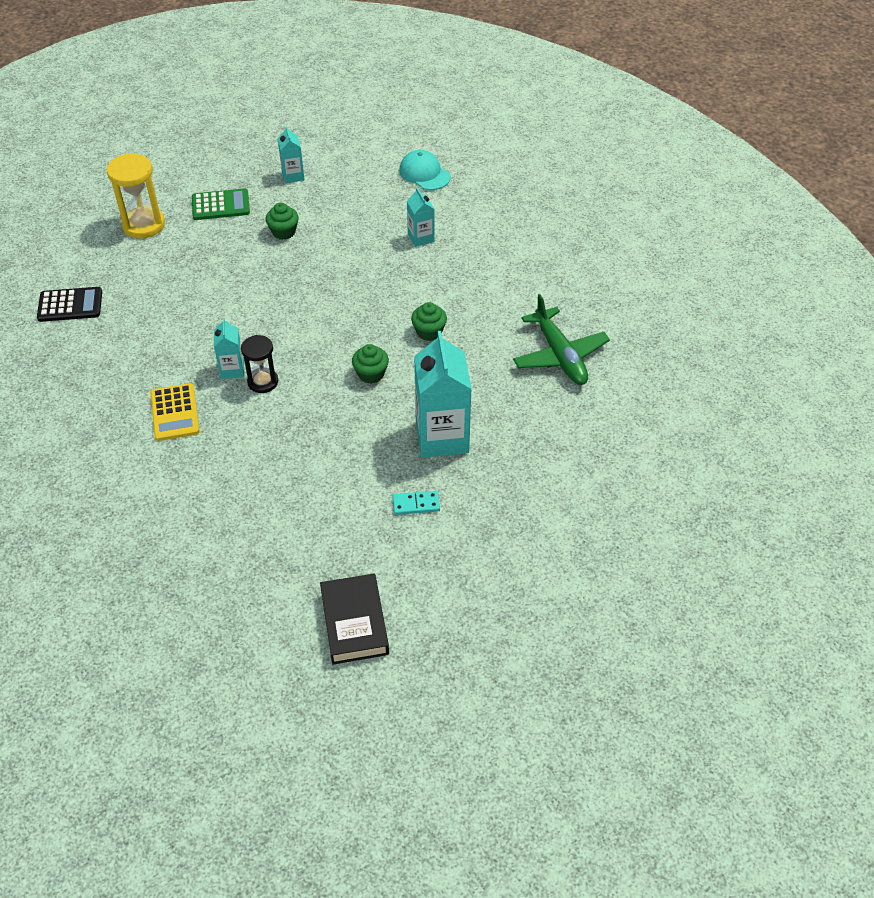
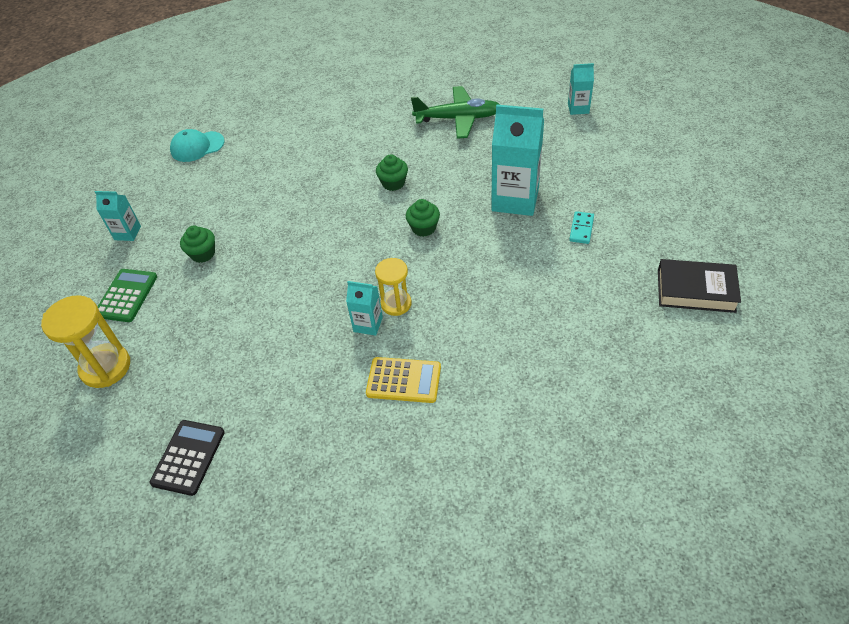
camera: 65 degrees left, 0 degrees up
black hourglass [241,335,278,393] -> yellow hourglass [375,258,412,316]
turquoise carton [407,187,434,247] -> turquoise carton moved to [568,63,594,115]

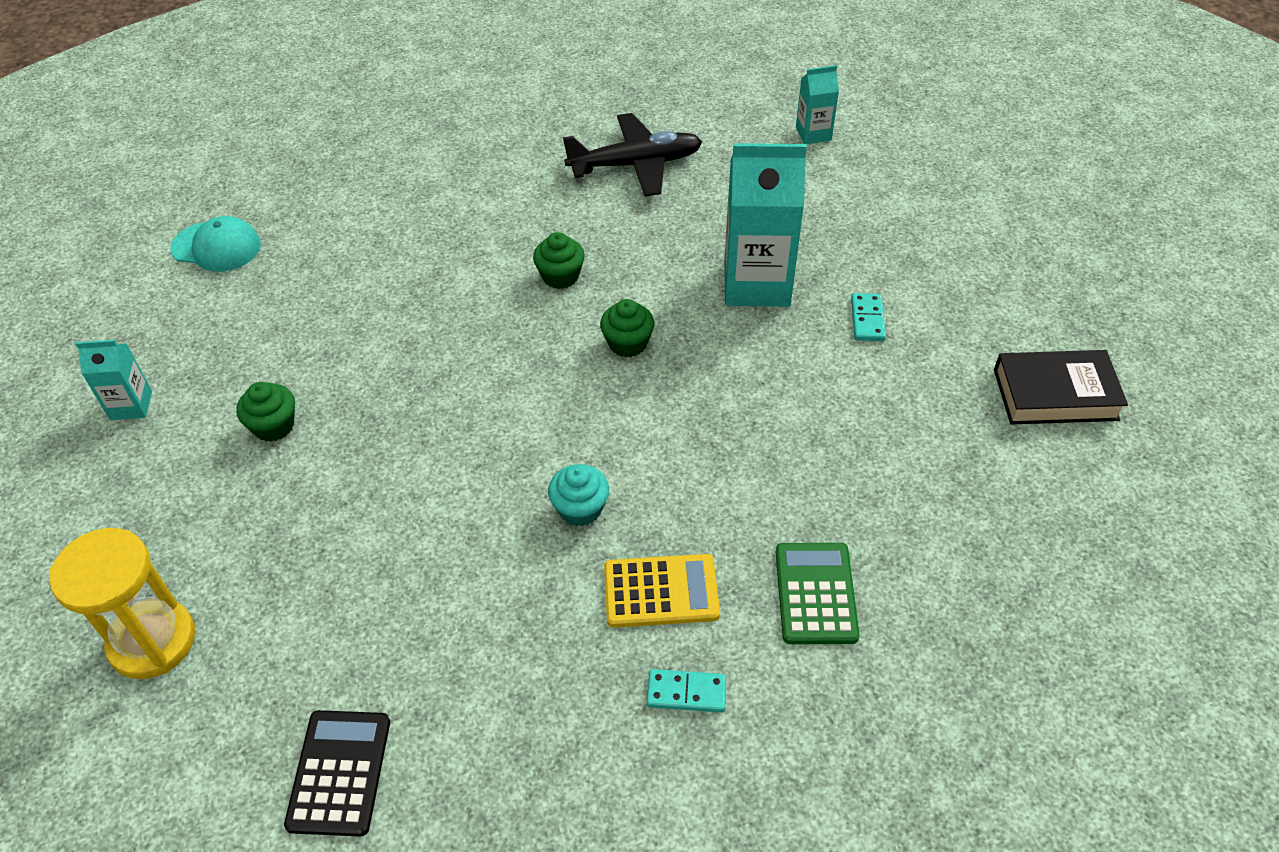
camera: 15 degrees left, 0 degrees up
green calculator [97,269,157,322] -> green calculator moved to [776,543,860,644]
turquoise cap [170,129,225,162] -> turquoise cap turned 135 degrees counterclockwise [170,216,260,272]
turquoise carton [346,281,383,336] -> turquoise cupcake [548,464,609,526]
yellow hourglass [375,258,412,316] -> none
green plane [411,86,500,139] -> black plane [563,113,702,197]
none -> turquoise domino [647,669,726,713]

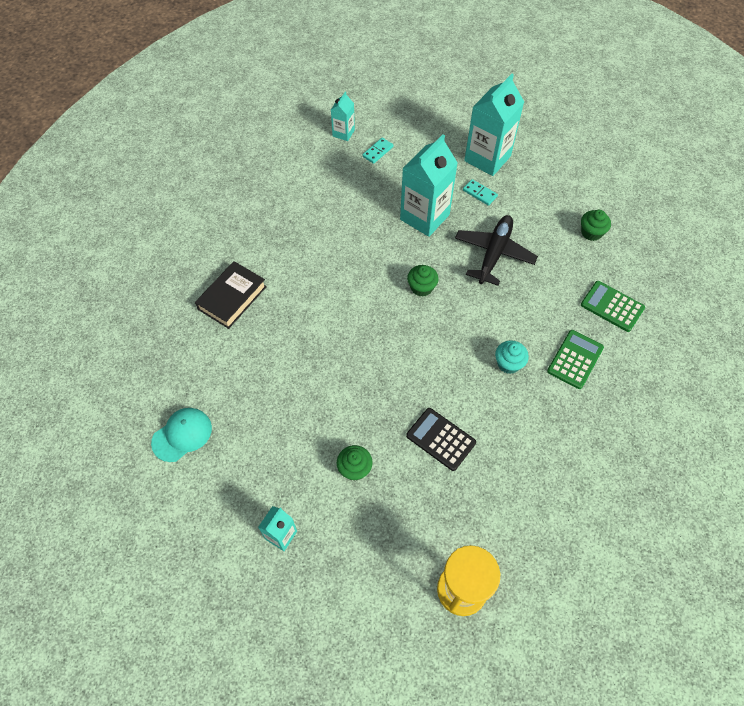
camera: 55 degrees left, 10 degrees up
black calculator [284,710,390,837] -> black calculator moved to [406,408,476,471]
green cupcake [533,232,585,289] -> green cupcake moved to [581,210,611,241]
black plane [563,113,702,197] -> black plane moved to [455,215,538,286]
yellow calculator [604,554,720,628] -> green calculator [547,330,604,389]
turquoise domino [647,669,726,713] -> turquoise domino moved to [362,138,393,164]
black book [994,350,1128,425] -> black book moved to [195,261,267,329]
none -> turquoise carton [464,74,524,176]

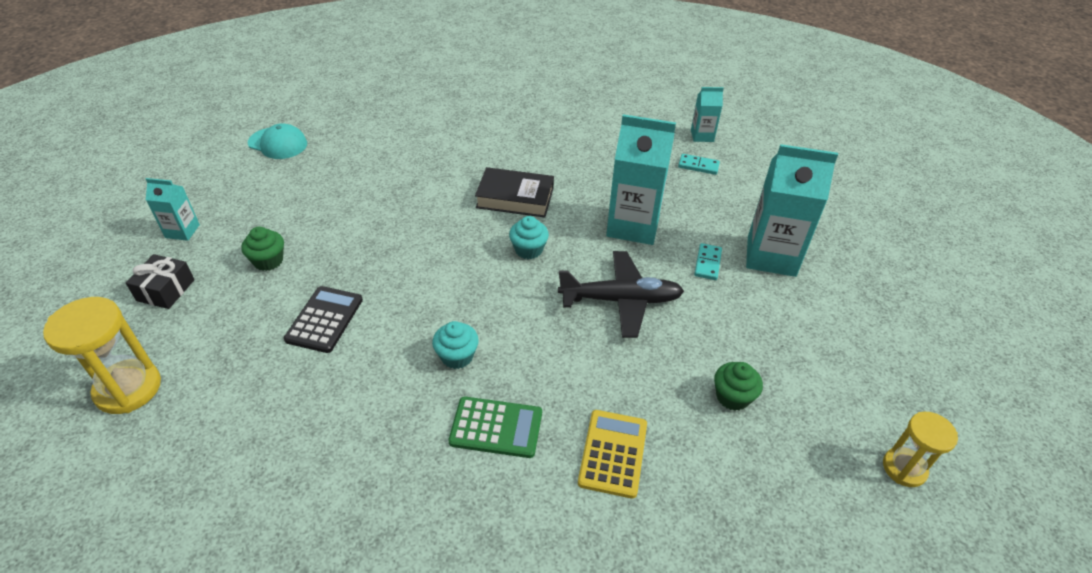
camera: 65 degrees right, 15 degrees down
black book [195,261,267,329] -> black book moved to [475,167,554,218]
green cupcake [407,265,439,297] -> turquoise cupcake [509,216,549,259]
green calculator [581,281,645,332] -> yellow calculator [578,410,647,499]
none -> black gift [126,254,195,309]
none -> yellow hourglass [883,412,958,487]

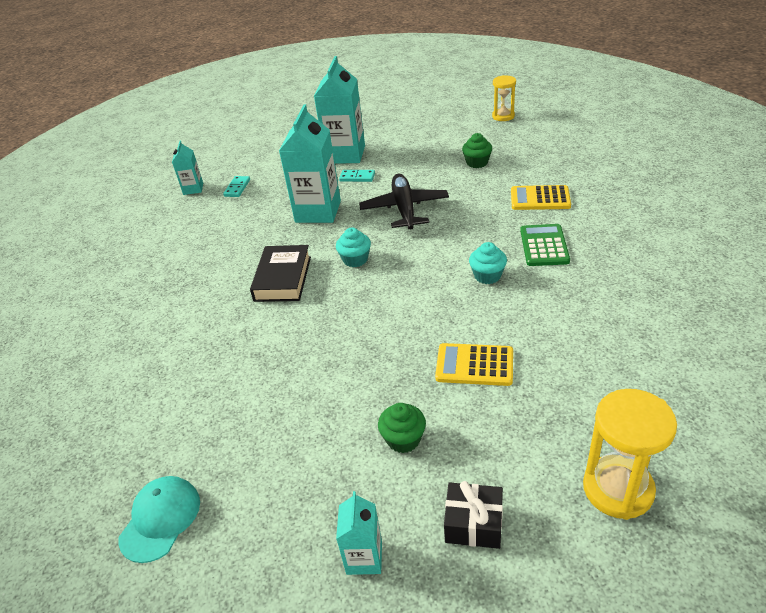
camera: 90 degrees left, 5 degrees down
black calculator [284,286,363,353] -> yellow calculator [435,343,513,386]

